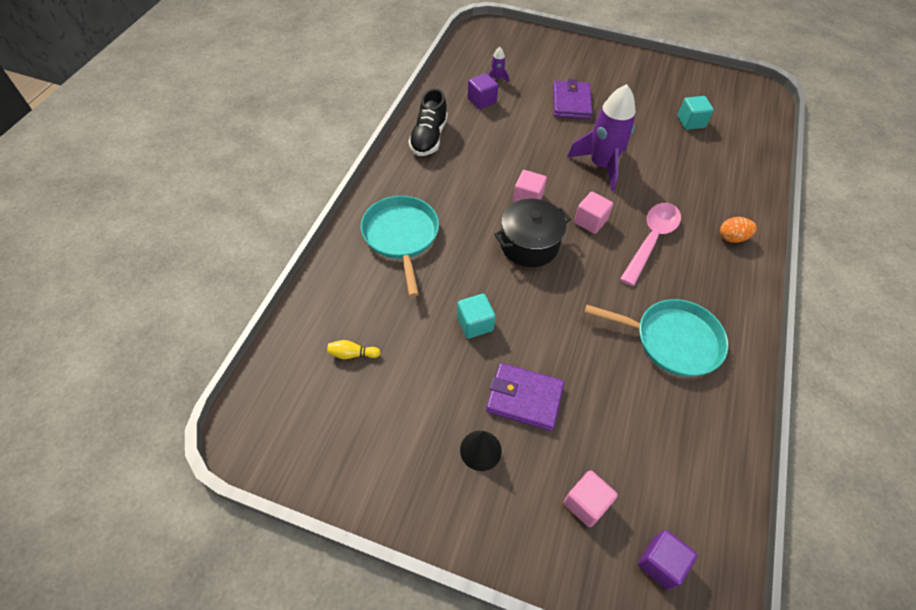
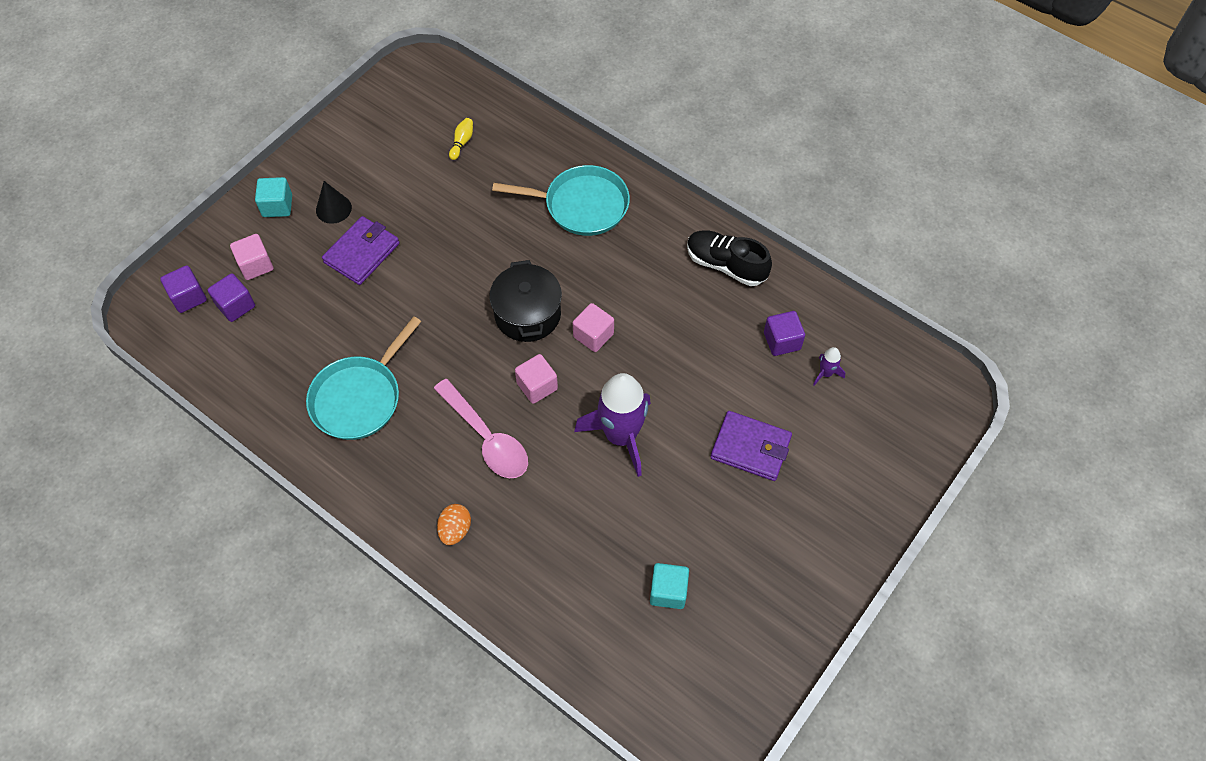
camera: 110 degrees right, 5 degrees up
turquoise cube [457,294,496,339] -> turquoise cube moved to [255,177,292,217]
none -> purple cube [208,273,255,322]

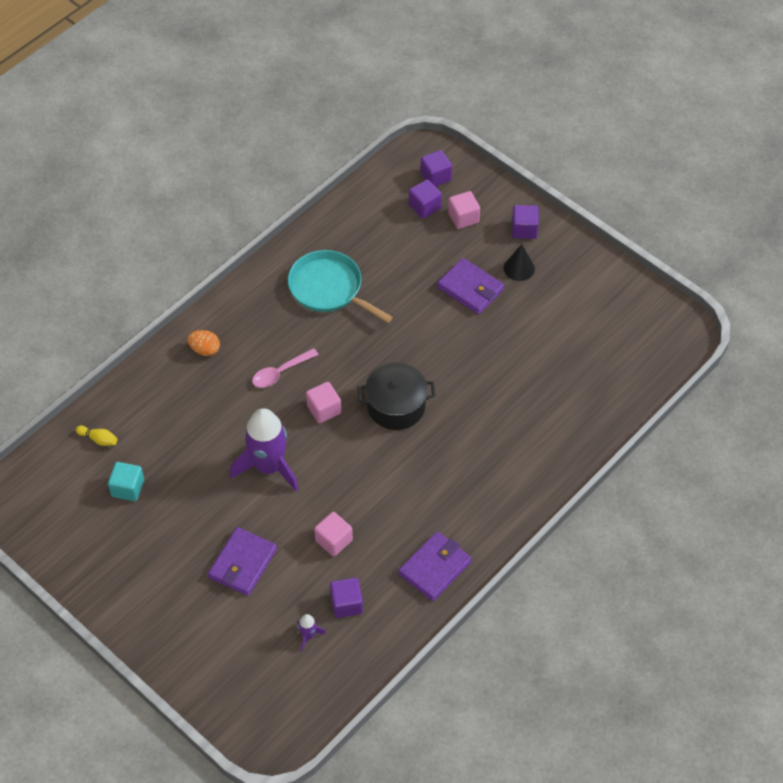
camera: 95 degrees right, 5 degrees down
turquoise cube [255,177,292,217] -> purple cube [512,205,539,239]
pink spoon [433,379,528,478] -> pink spoon [252,348,319,388], size x0.67
yellow bowling pin [449,118,473,160] -> yellow bowling pin moved to [76,426,117,446]
turquoise pan [492,165,630,236] -> none
pink cube [573,303,614,352] -> pink cube moved to [314,512,353,556]
black shoe [687,230,772,286] -> purple wallet [398,531,472,601]

